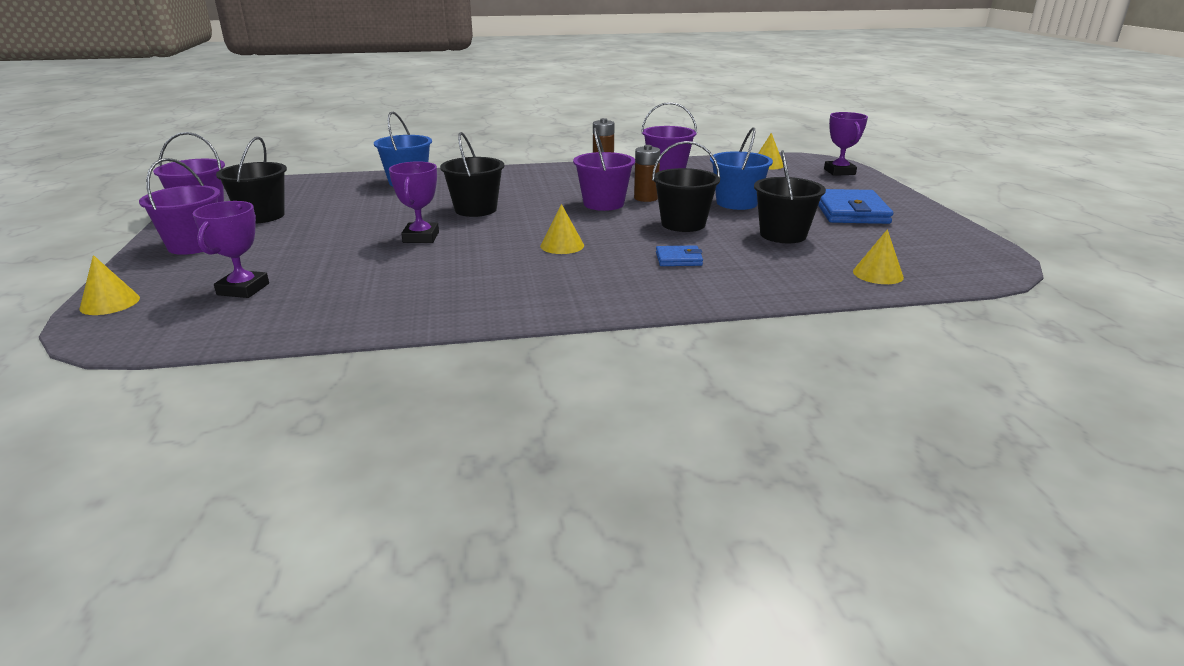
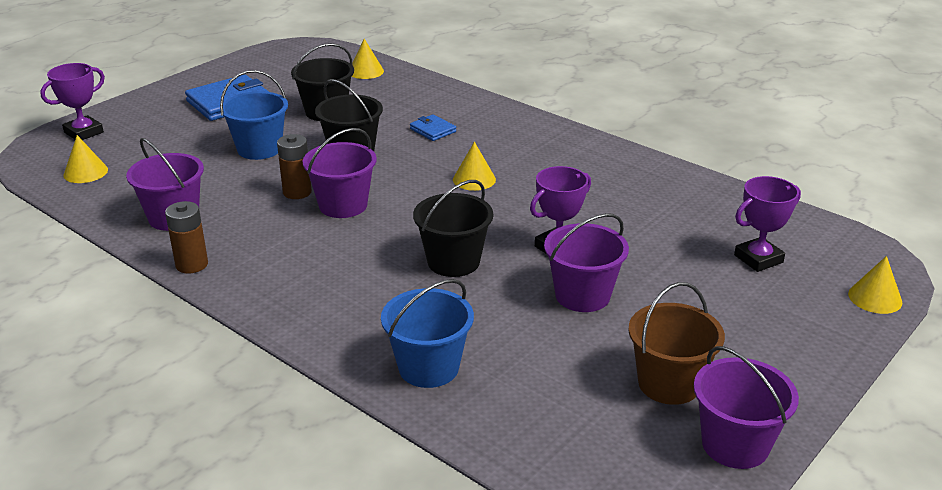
camera: 130 degrees left, 5 degrees up
purple bucket [139,158,220,255] -> purple bucket moved to [544,213,629,312]
black bucket [216,137,287,223] -> brown bucket [628,282,725,405]

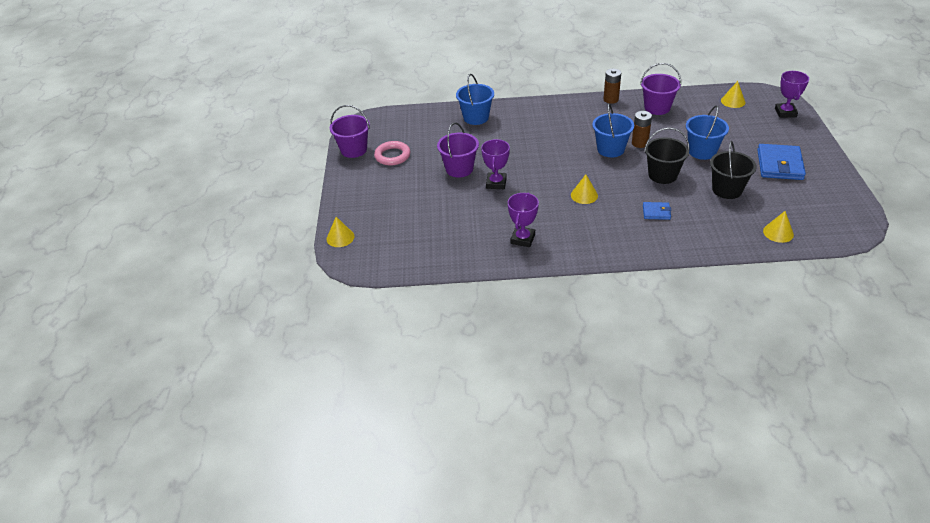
camera: 140 degrees right, 10 degrees up
purple bucket [302,128,377,218] -> blue bucket [592,103,634,157]
black bucket [413,180,493,277] -> none
brown bucket [628,282,725,405] -> pink ring [374,141,411,165]
purple trophy [734,176,801,272] -> purple trophy moved to [508,193,539,247]

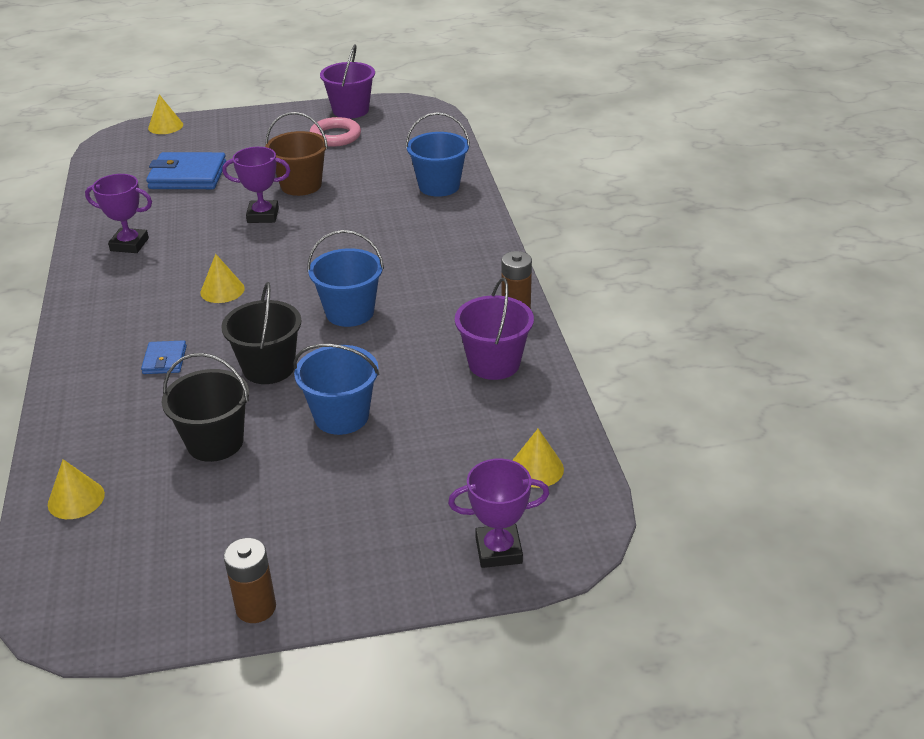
camera: 80 degrees right, 5 degrees down
purple bucket [437,122,479,178] -> brown bucket [265,112,328,196]
brown battery [632,111,652,148] -> brown battery moved to [224,538,276,623]
blue wallet [757,144,806,180] -> blue wallet moved to [146,152,226,189]

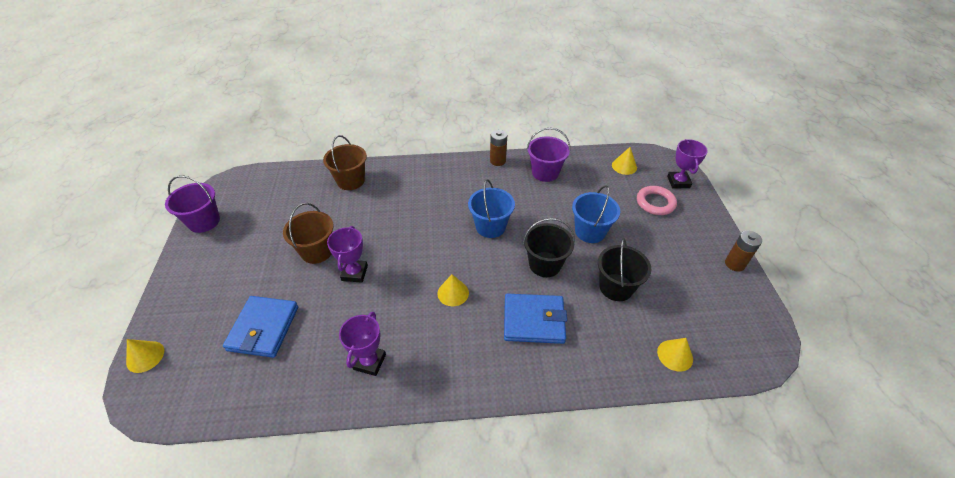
camera: 85 degrees left, 10 degrees up
blue wallet [141,340,187,374] -> blue wallet [504,294,567,344], size x1.94
pink ring [310,117,361,147] -> pink ring moved to [637,186,677,215]
blue bucket [406,112,470,197] -> brown bucket [323,135,367,190]

